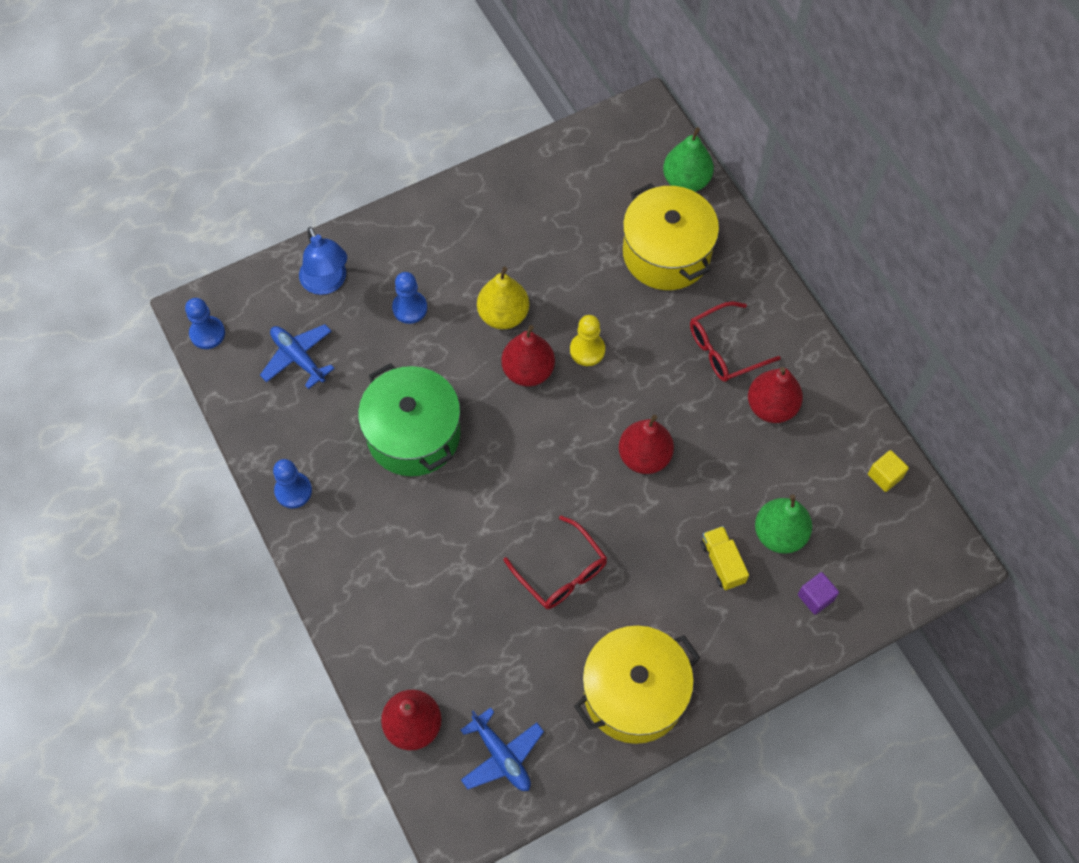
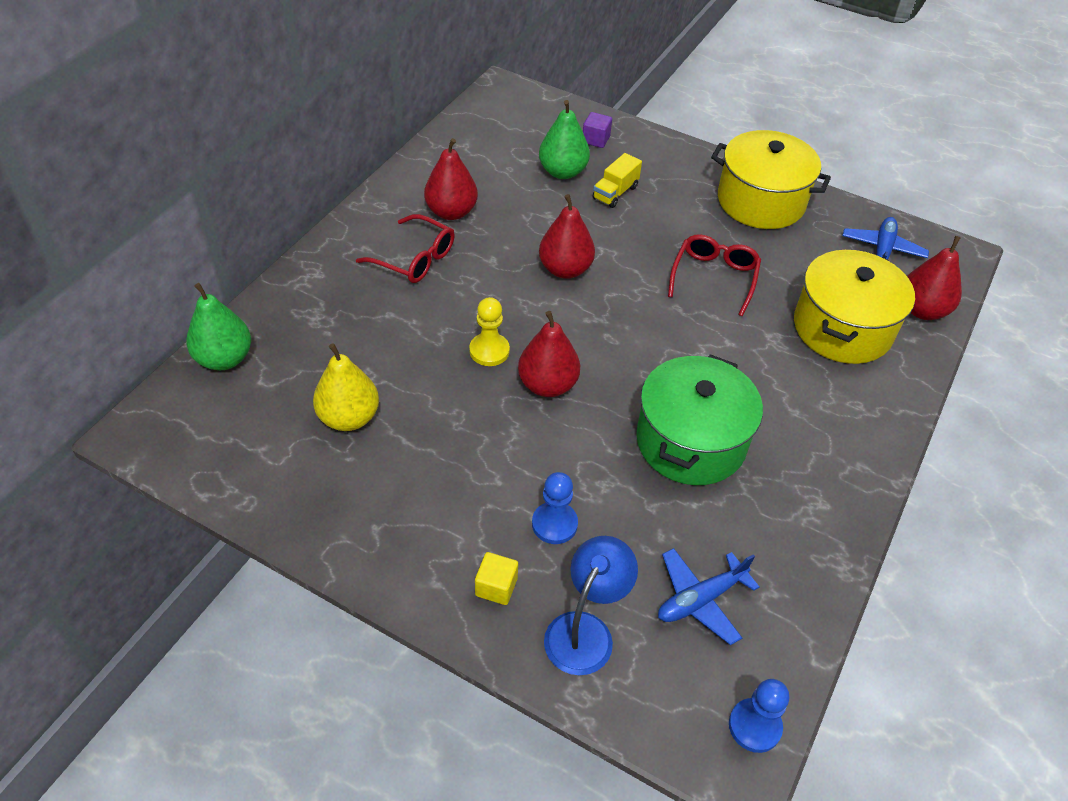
camera: 125 degrees left, 15 degrees down
blue plane [260,324,335,389] -> blue plane turned 45 degrees clockwise [658,548,759,645]
blue pawn [273,459,312,508] -> none
yellow pear [477,267,529,329] -> yellow pear moved to [313,343,379,431]
yellow pot [623,183,719,290] -> yellow pot moved to [794,250,915,364]
yellow cube [868,450,909,492] -> yellow cube moved to [475,552,518,605]

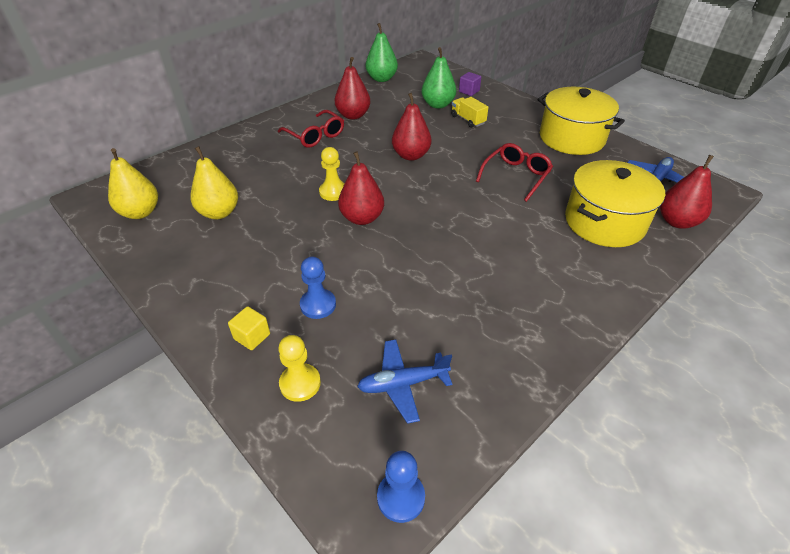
camera: 20 degrees right, 5 degrees down
green pear [186,283,251,370] -> green pear moved to [366,23,398,82]
blue lamp [544,536,638,675] -> yellow pawn [278,335,321,402]
yellow truck [593,153,642,208] -> yellow truck turned 90 degrees clockwise [451,97,489,128]
green pot [636,354,763,485] -> none
none -> yellow pear [108,148,158,219]

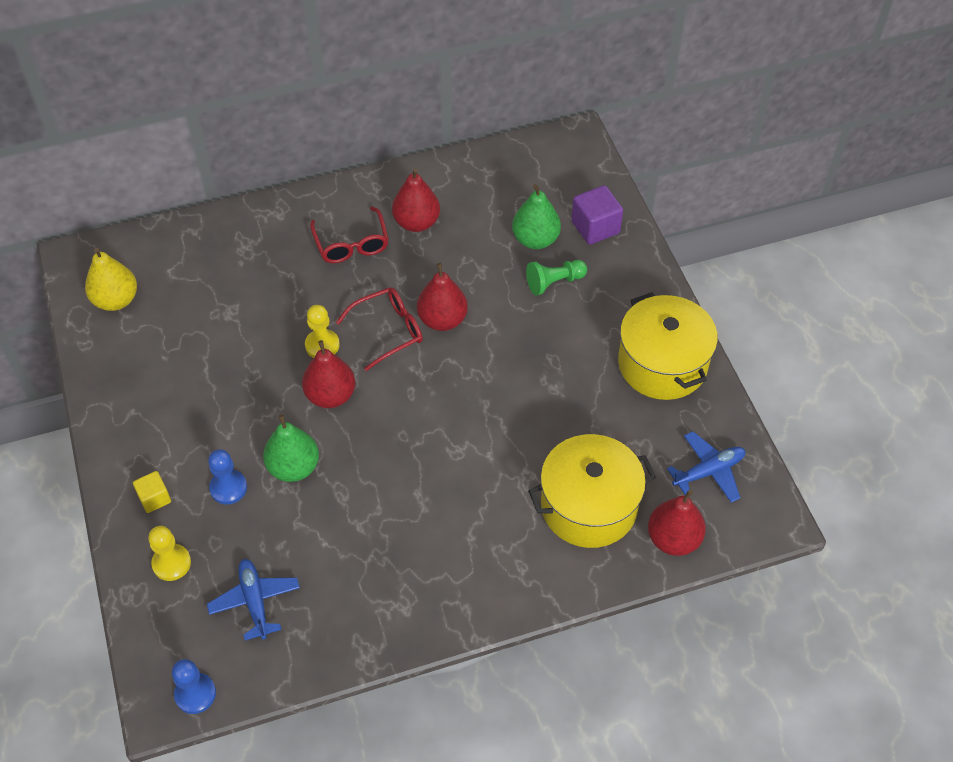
camera: 25 degrees right, 10 degrees up
yellow pear [190,146,238,219] -> none
blue plane [357,339,452,424] -> blue plane turned 60 degrees clockwise [207,559,300,641]
green pear [366,23,398,82] -> green pear moved to [263,414,319,482]
yellow truck [451,97,489,128] -> green pawn [526,260,587,295]
purple cube [459,72,481,96] -> purple cube [571,185,623,245], size x1.63
red glasses [476,143,553,202] -> red glasses moved to [336,287,423,371]

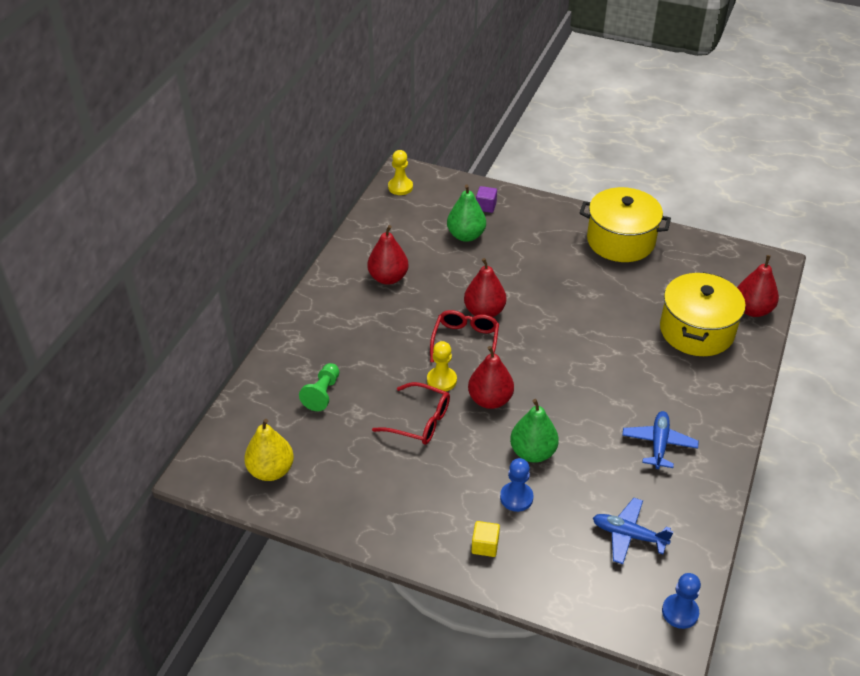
camera: 50 degrees left, 10 degrees down
yellow pawn [148,526,191,581] -> yellow pawn moved to [388,150,413,195]
red glasses [310,207,389,263] -> red glasses moved to [372,382,450,445]
green pawn [526,260,587,295] -> green pawn moved to [299,363,339,411]
purple cube [571,185,623,245] -> purple cube [476,186,497,213], size x0.61
blue plane [667,431,745,503] -> blue plane moved to [622,411,699,469]

